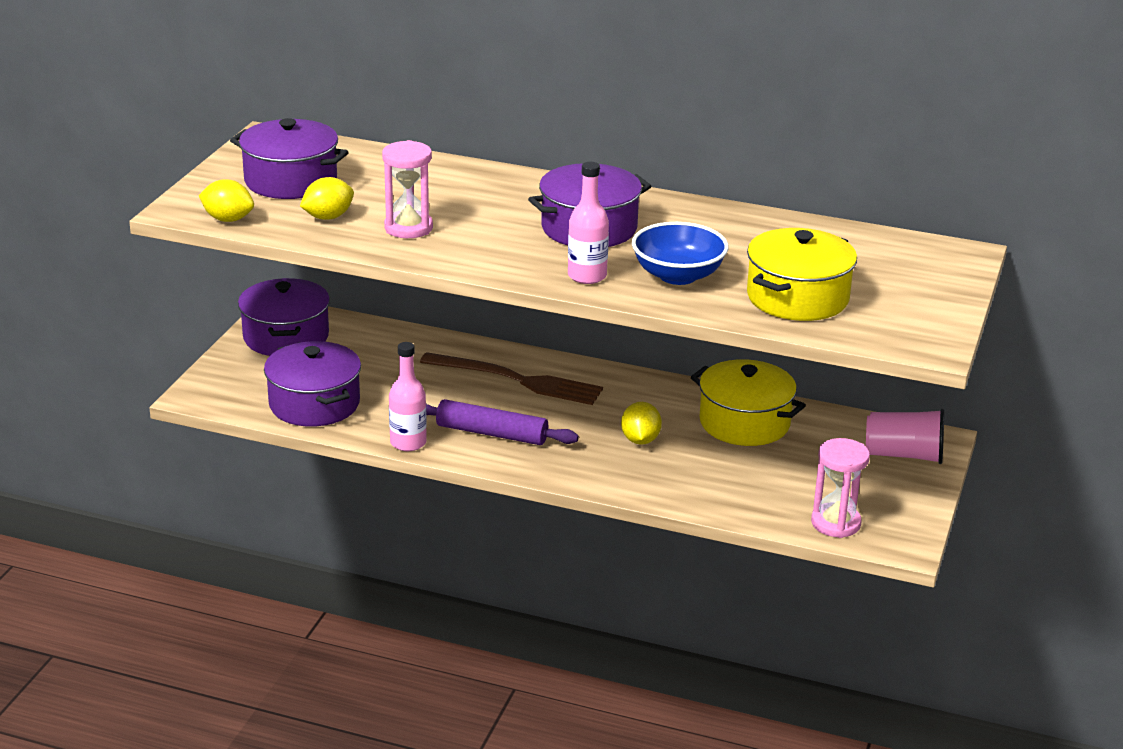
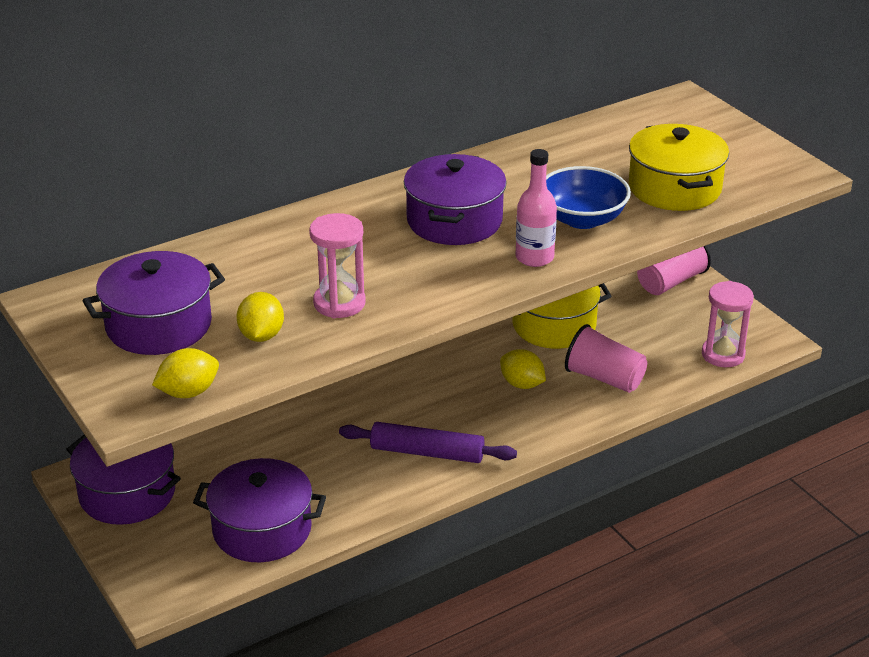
camera: 50 degrees left, 5 degrees up
pink bottle [389,342,427,451] -> none
brown fork [420,352,603,405] -> none
purple rolling pin [426,399,579,445] -> purple rolling pin turned 45 degrees clockwise [339,422,517,463]
none -> pink cup [565,324,647,393]

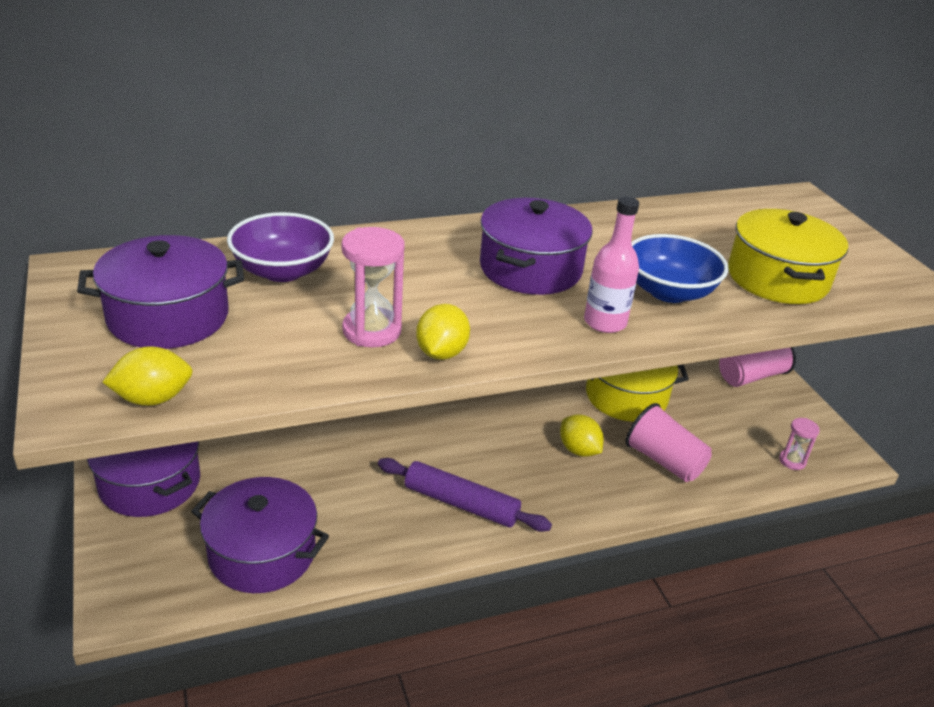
camera: 10 degrees right, 0 degrees up
yellow lemon [236,292,284,342] -> yellow lemon moved to [416,304,470,360]
pink hourglass [702,281,754,367] -> pink hourglass [779,418,820,470], size x0.60
none -> purple bowl [227,212,334,282]

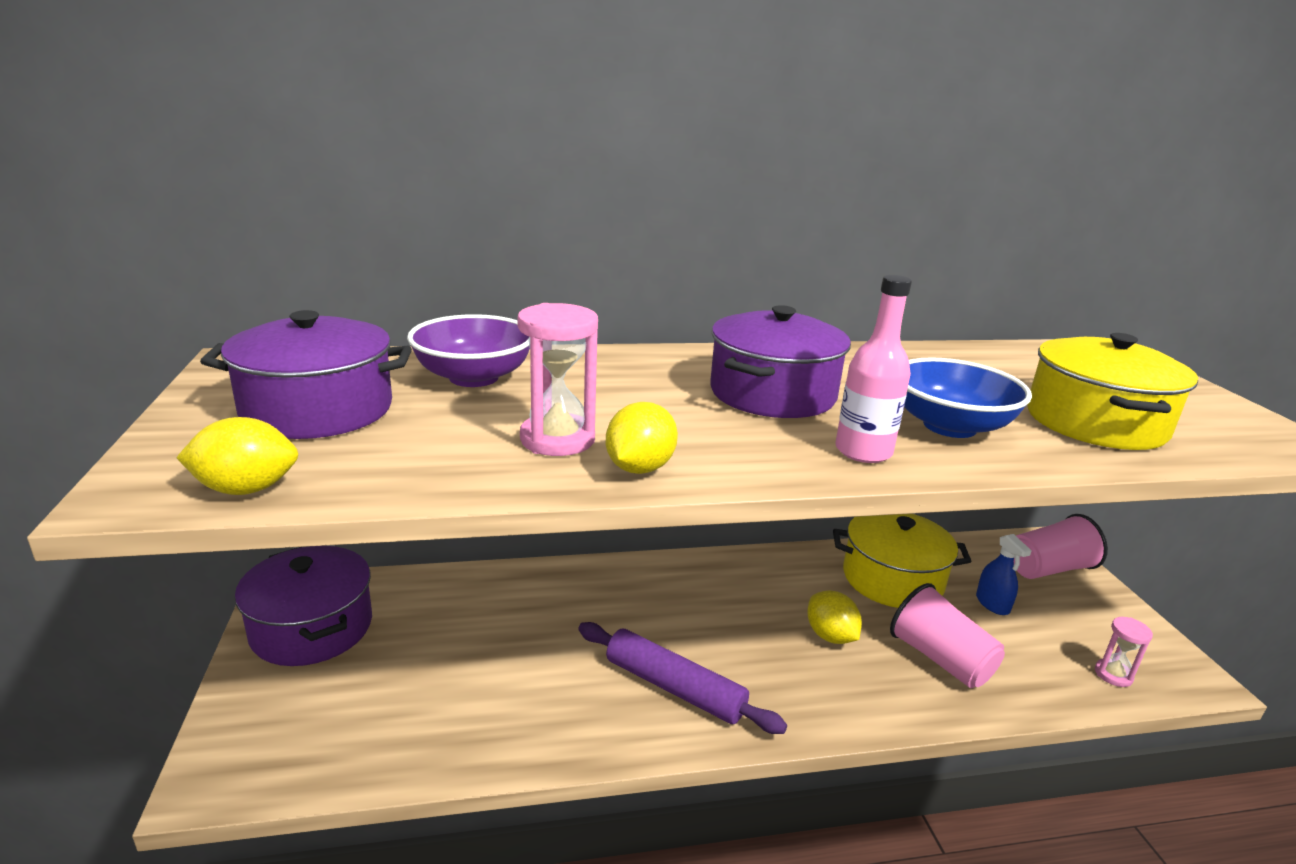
camera: 10 degrees right, 10 degrees down
purple pot [191,477,329,593] -> none
none -> blue spray bottle [976,534,1031,615]

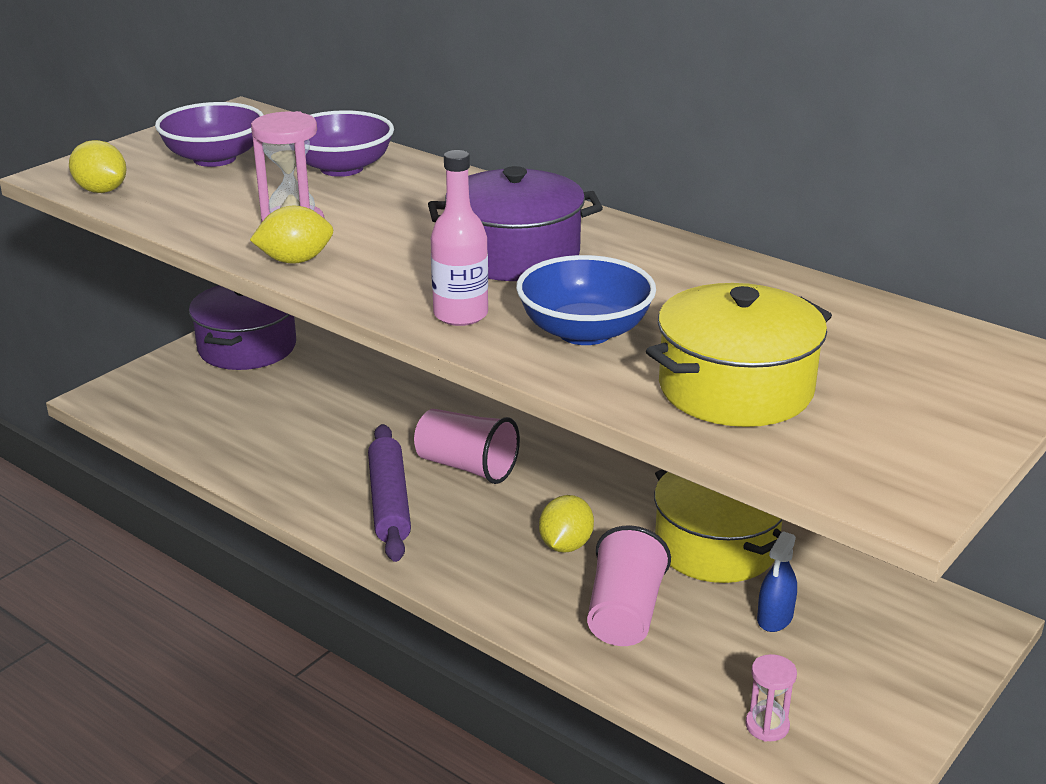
camera: 50 degrees right, 5 degrees up
purple pot [200,310,412,439] -> purple bowl [155,102,264,167]
pink cup [1014,514,1108,579] -> pink cup moved to [414,409,520,484]

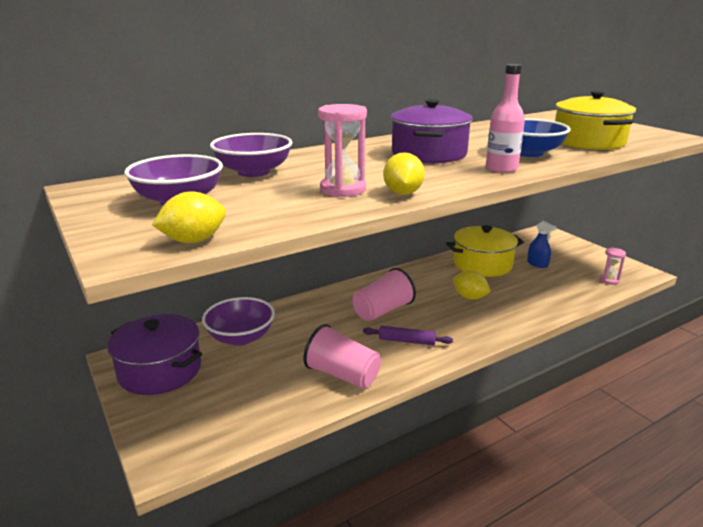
camera: 70 degrees left, 5 degrees down
purple rolling pin [368,424,411,562] -> purple rolling pin [363,326,453,346], size x0.62
pink cup [587,525,671,646] -> pink cup moved to [303,324,381,389]
none -> purple bowl [202,297,275,346]

